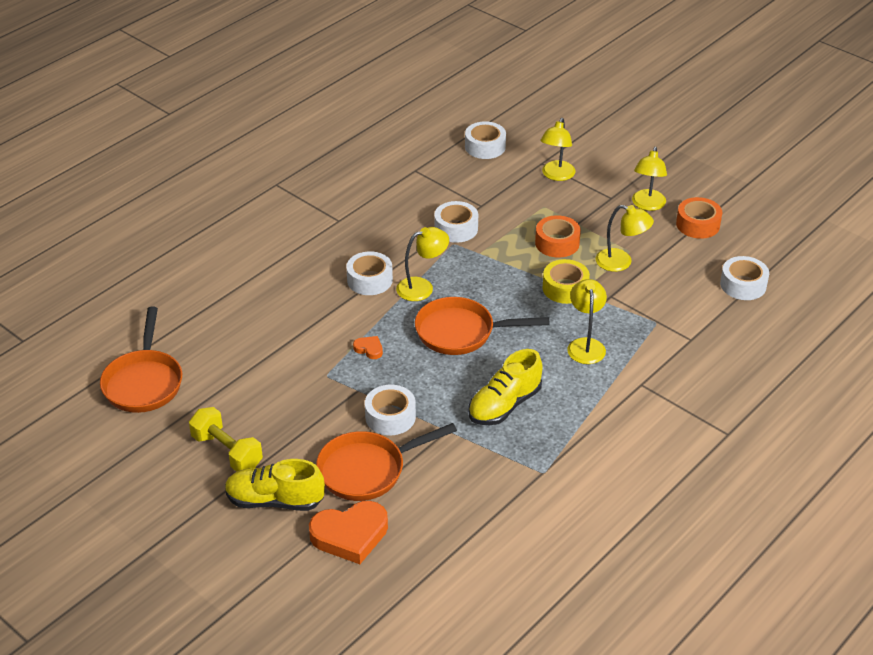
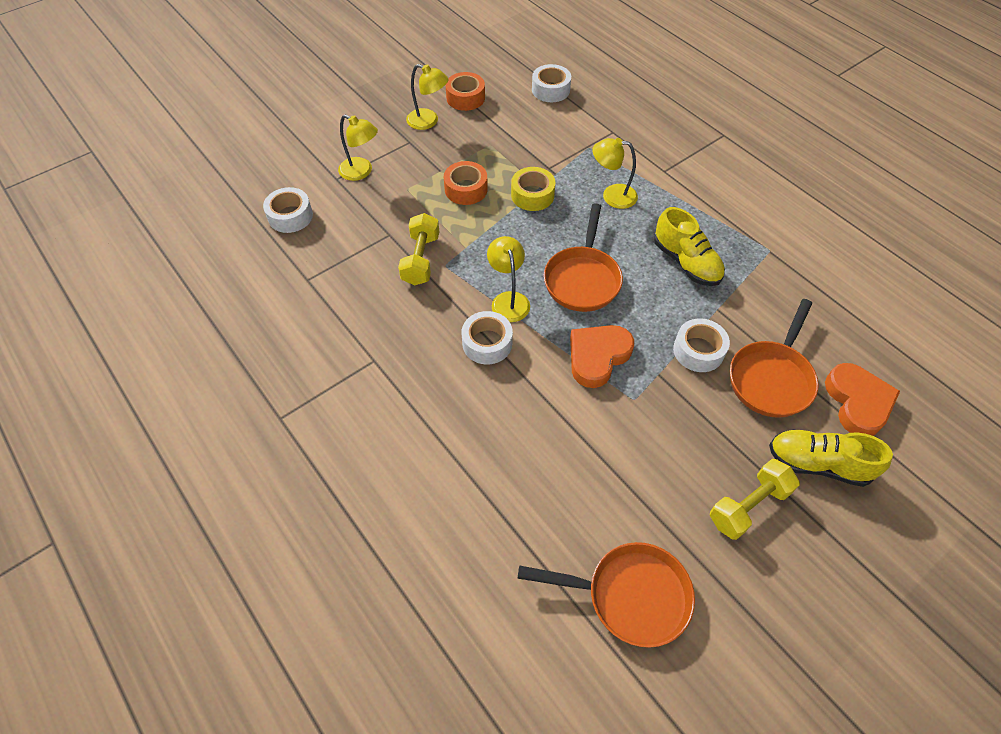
camera: 80 degrees left, 15 degrees up
yellow shoe [225,459,325,511] -> yellow shoe turned 90 degrees clockwise [769,430,893,487]
orange pan [316,423,457,501] -> orange pan turned 45 degrees clockwise [730,299,818,418]
orange heart [353,336,383,359] -> orange heart [570,325,634,388], size x2.19
white tape [434,201,478,243] -> yellow dumbbell [398,213,439,285]
yellow lamp [596,205,654,272] -> none

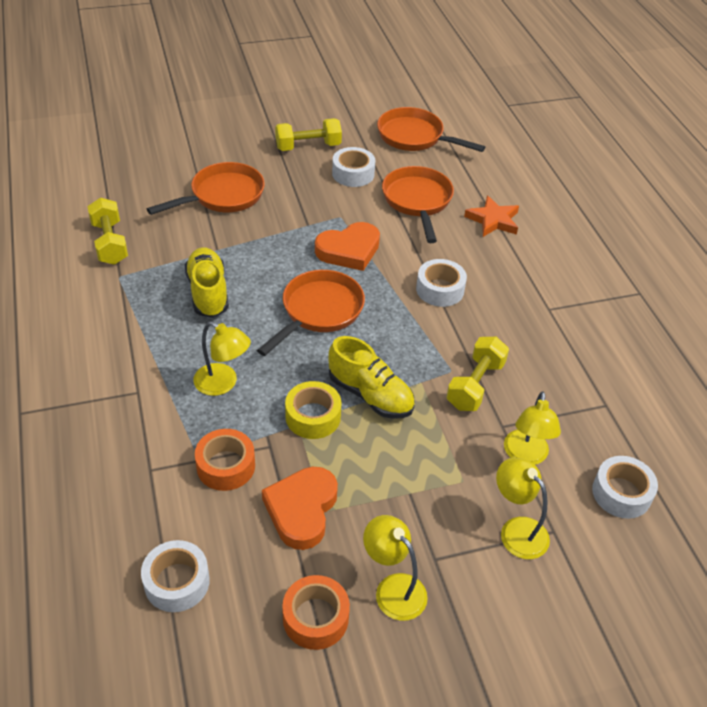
camera: 160 degrees left, 10 degrees down
orange tape [444,161,488,205] -> orange tape moved to [195,429,255,491]
yellow lamp [487,236,530,322] -> yellow lamp moved to [504,391,561,465]
white tape [673,318,730,372] -> white tape moved to [332,147,375,187]
yellow shoe [769,430,893,487] -> yellow shoe moved to [328,336,415,419]
orange heart [825,363,900,436] -> orange heart moved to [262,467,338,550]
none -> yellow dumbbell [87,198,128,265]
none -> orange pan [382,166,454,243]
none -> orange star [464,196,519,237]

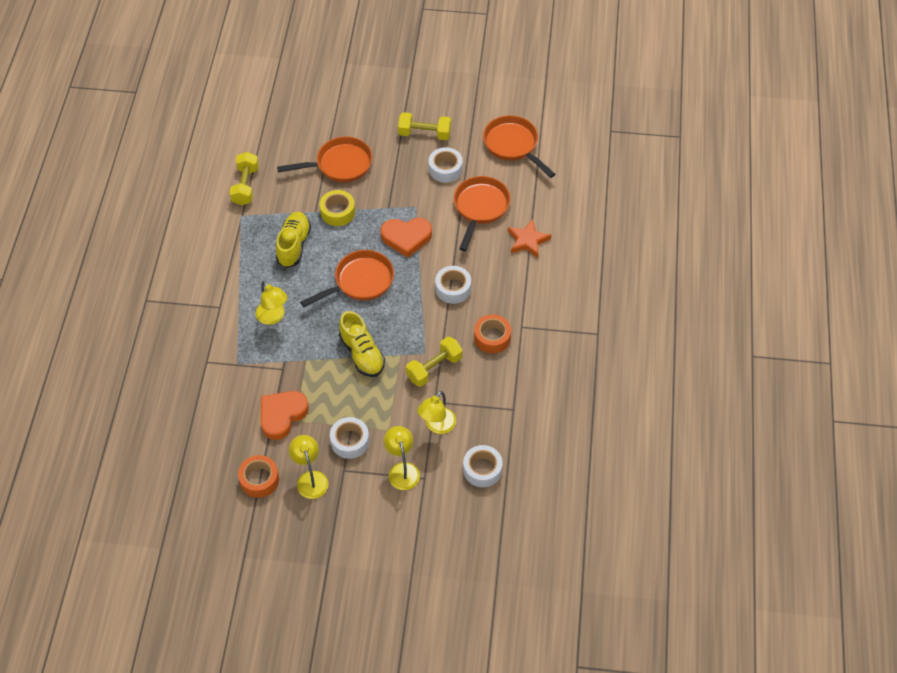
camera: 25 degrees right, 10 degrees up
white tape [141,540,210,612] -> white tape moved to [330,417,369,459]
orange tape [195,429,255,491] -> orange tape moved to [474,314,511,354]
yellow tape [285,381,342,439] -> yellow tape moved to [320,190,355,226]

